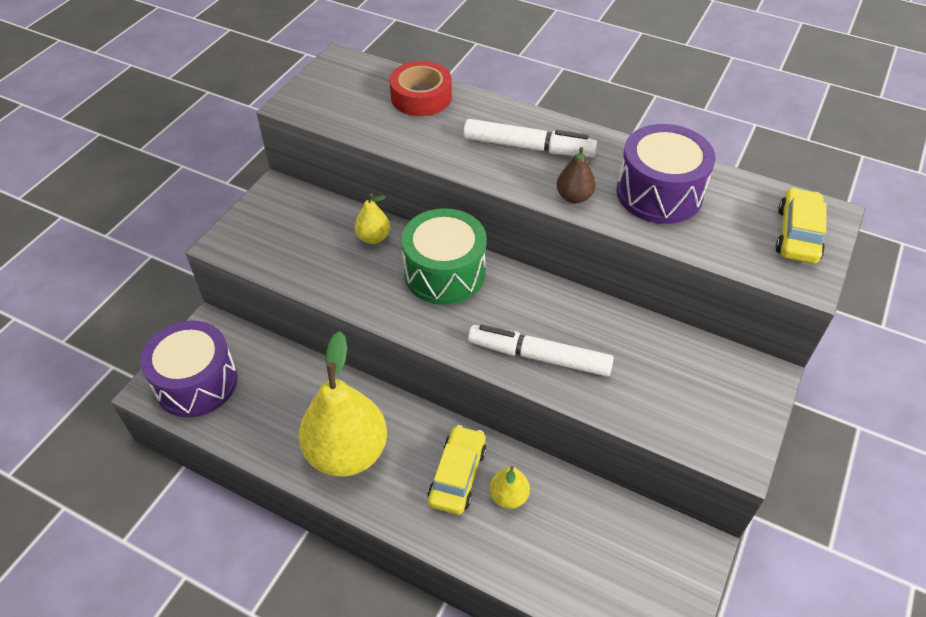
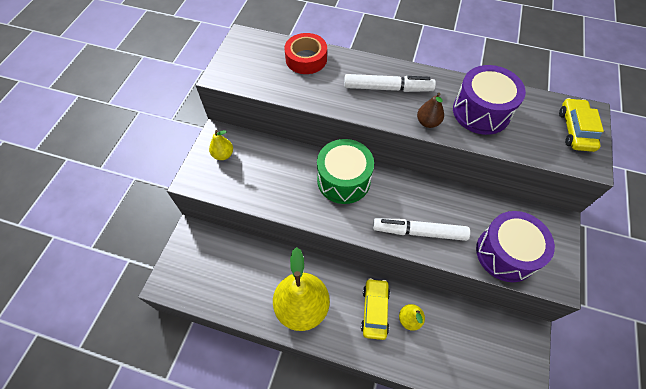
camera: 10 degrees left, 10 degrees up
purple drum [140,321,238,417] -> purple drum moved to [476,211,555,282]
yellow pear [354,194,390,244] -> yellow pear moved to [209,130,233,160]

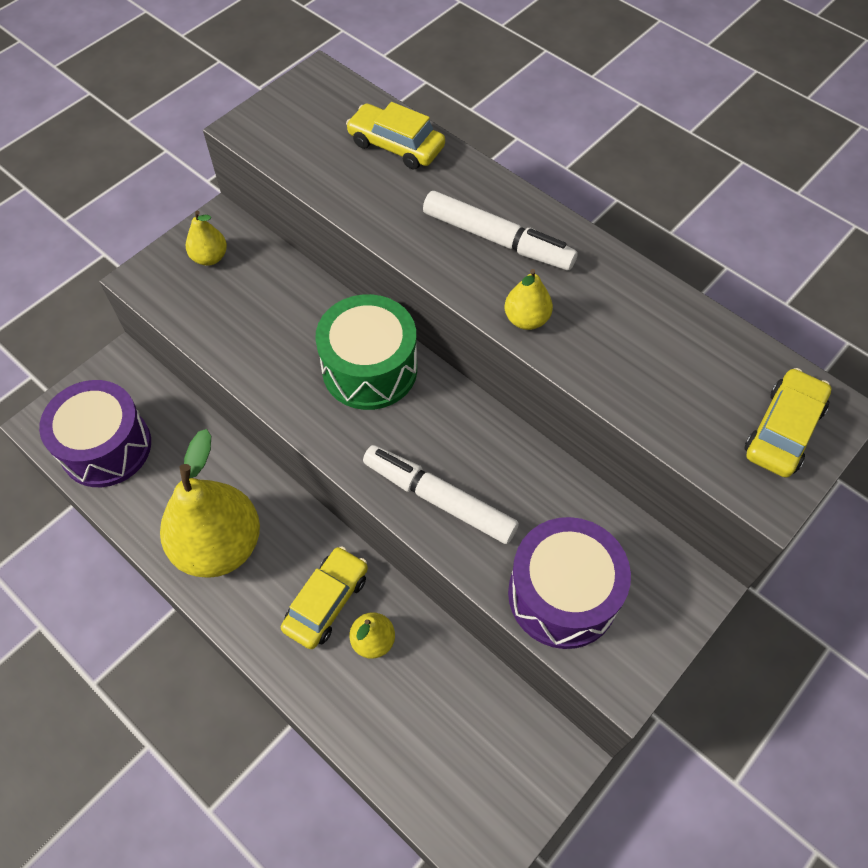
camera: 25 degrees right, 0 degrees up
red tape [284,33,327,74] -> yellow car [346,102,445,169]
brown pear [417,93,444,128] -> yellow pear [505,269,553,330]
purple drum [453,65,526,135] -> purple drum moved to [39,380,151,487]

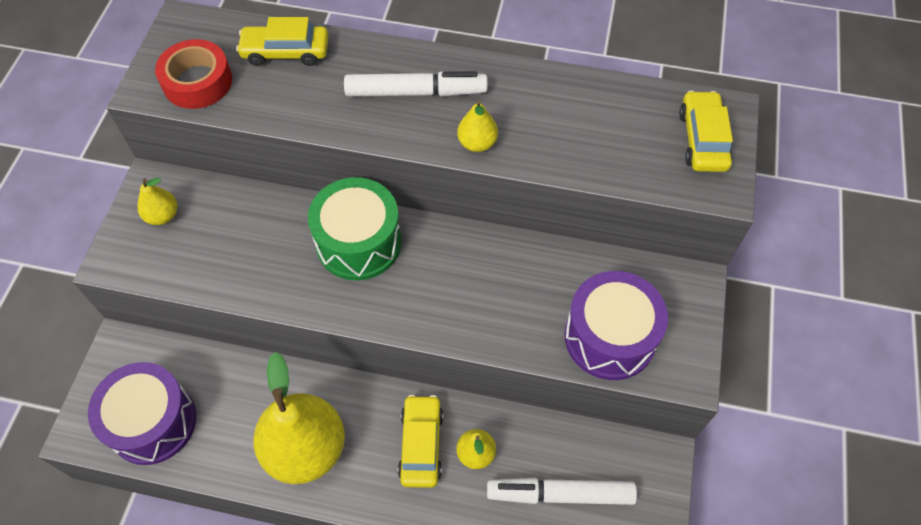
camera: 30 degrees left, 0 degrees up
white marker [363,445,519,544] -> white marker moved to [487,478,637,505]
none -> red tape [155,39,232,109]

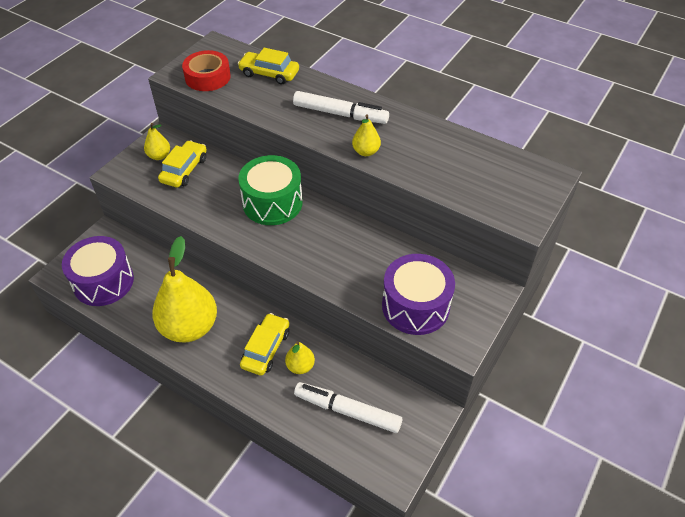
camera: 20 degrees right, 10 degrees down
yellow car [679,90,733,172] -> yellow car moved to [158,140,207,188]

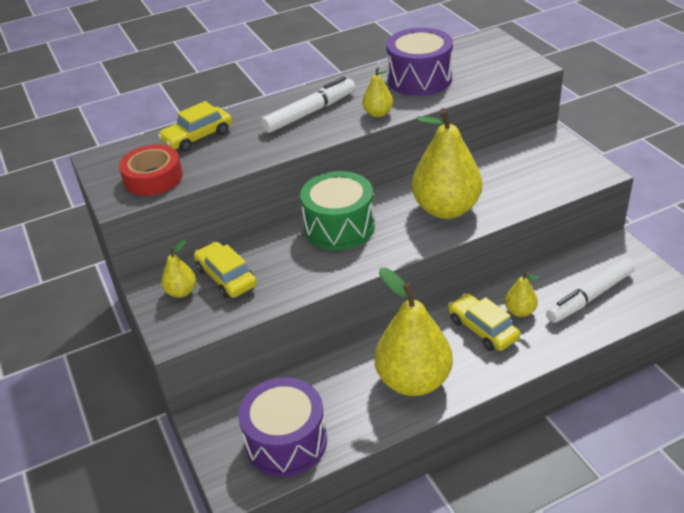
camera: 55 degrees left, 10 degrees down
purple drum [382,254,455,335] -> purple drum moved to [386,28,453,96]
none -> yellow pear [412,108,482,219]

